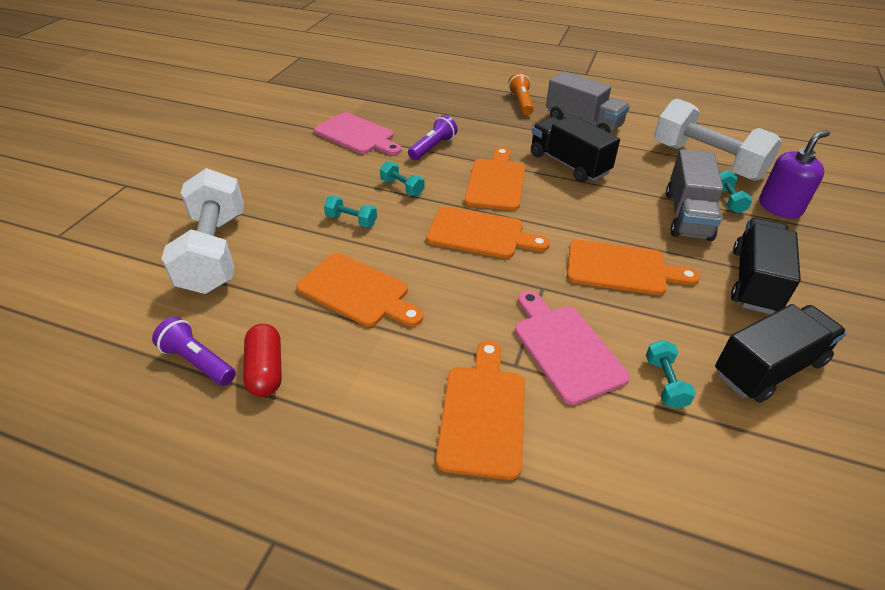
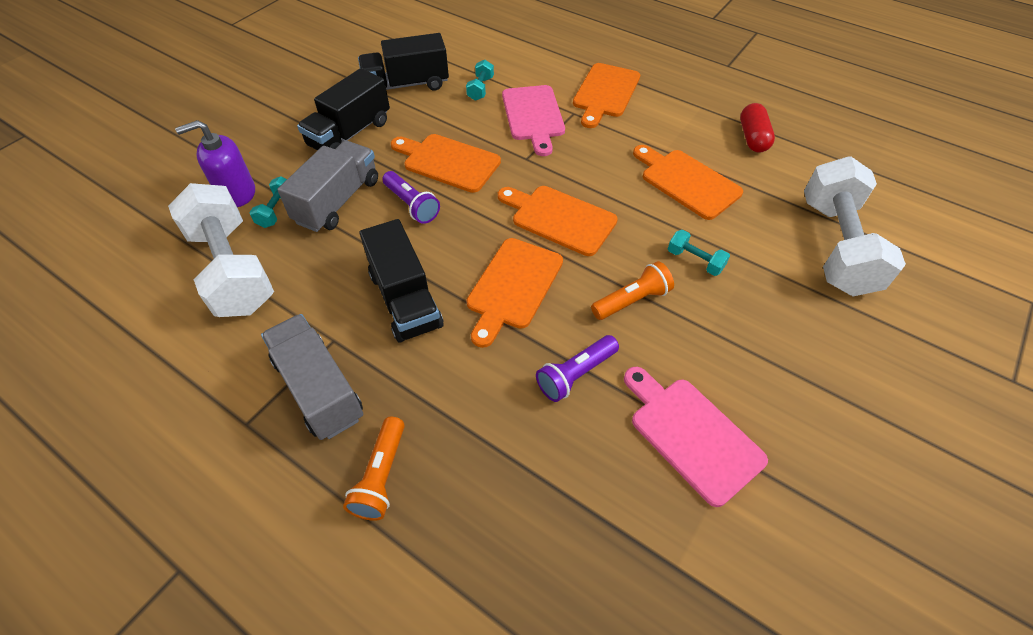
camera: 165 degrees left, 10 degrees up
purple flashlight [152,317,236,386] -> purple flashlight moved to [382,171,440,224]
turquoise dumbbell [380,161,425,196] -> orange flashlight [591,261,674,320]

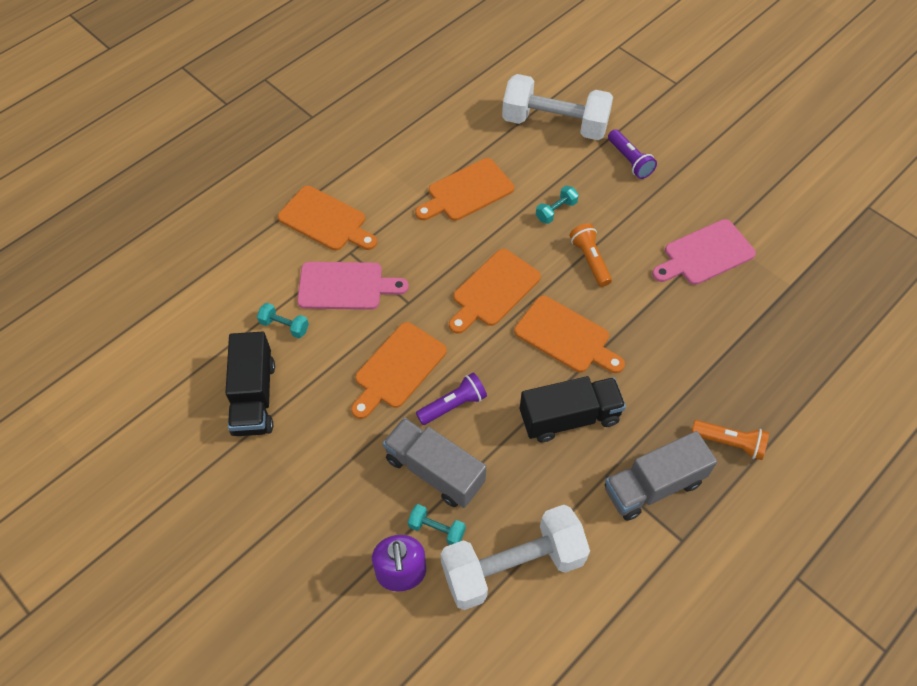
camera: 80 degrees left, 5 degrees up
black truck [297,68,390,151] -> none
purple flashlight [536,335,619,402] -> purple flashlight moved to [608,129,657,179]
red capsule [740,103,775,153] -> none

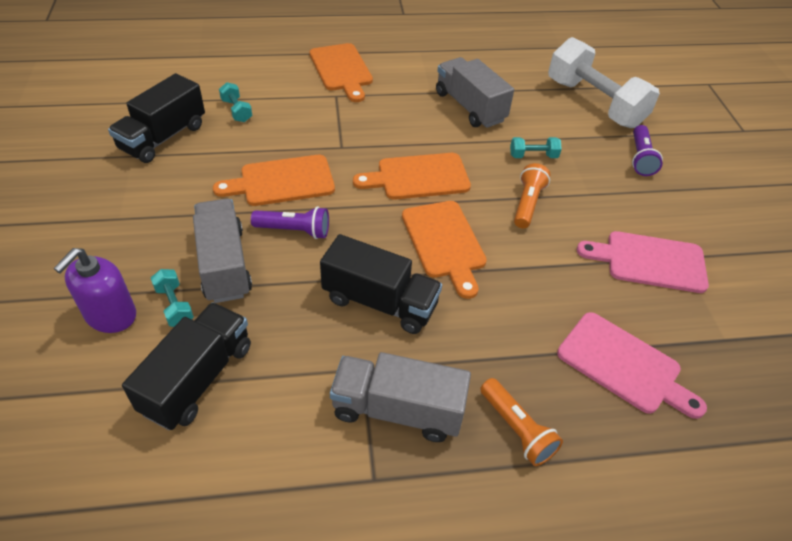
camera: 35 degrees right, 10 degrees down
pink cutting board [297,262,409,310] -> pink cutting board moved to [557,312,707,419]
orange cutting board [415,158,514,221] -> grey truck [436,57,514,128]
white dumbbell [441,505,590,610] -> black truck [122,302,251,430]

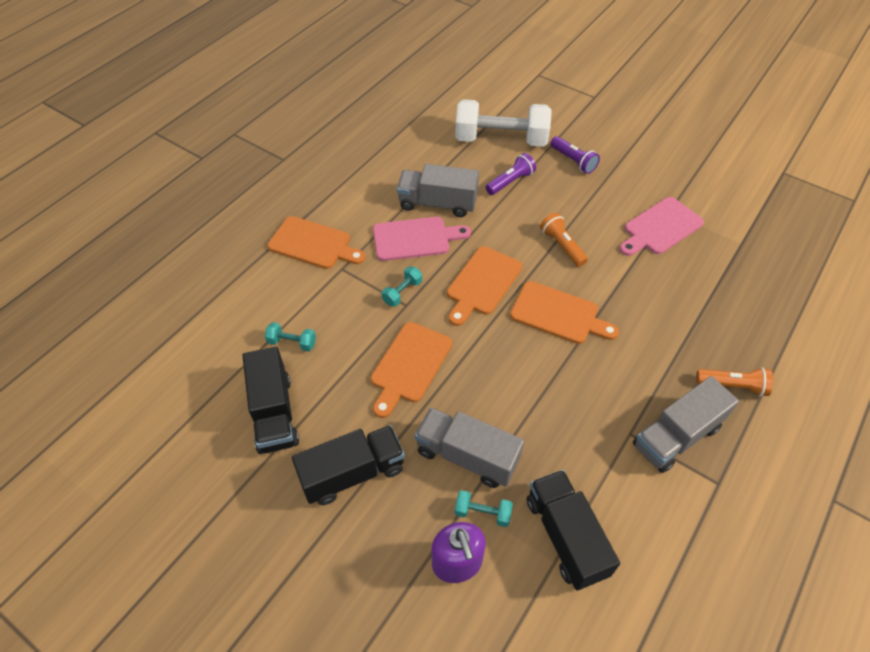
camera: 45 degrees left, 5 degrees up
purple flashlight [251,206,329,239] -> purple flashlight moved to [486,153,536,195]
black truck [320,234,442,334] -> black truck moved to [292,425,405,505]
turquoise dumbbell [510,137,562,158] -> turquoise dumbbell moved to [382,267,422,307]
pink cutting board [557,312,707,419] -> pink cutting board moved to [373,217,471,261]

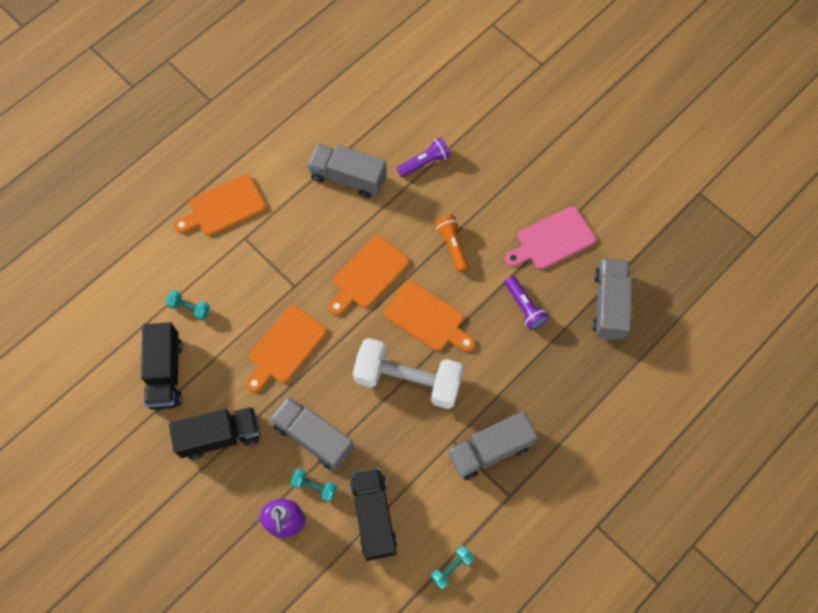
camera: 10 degrees right, 15 degrees up
orange cutting board [267,216,365,269] -> orange cutting board turned 120 degrees clockwise [174,174,266,236]
pink cutting board [373,217,471,261] -> none
turquoise dumbbell [382,267,422,307] -> turquoise dumbbell moved to [431,546,474,589]
white dumbbell [455,99,552,147] -> white dumbbell moved to [353,338,464,409]
purple flashlight [550,136,600,174] -> purple flashlight moved to [505,276,549,330]
orange flashlight [696,367,773,397] -> none
none -> grey truck [592,258,632,340]

